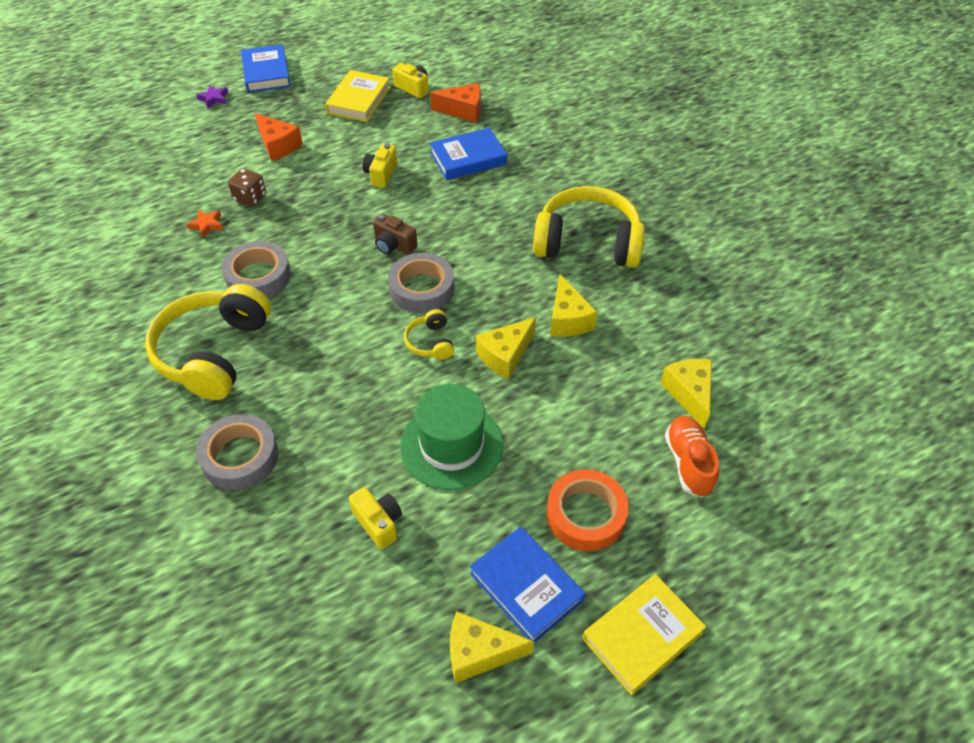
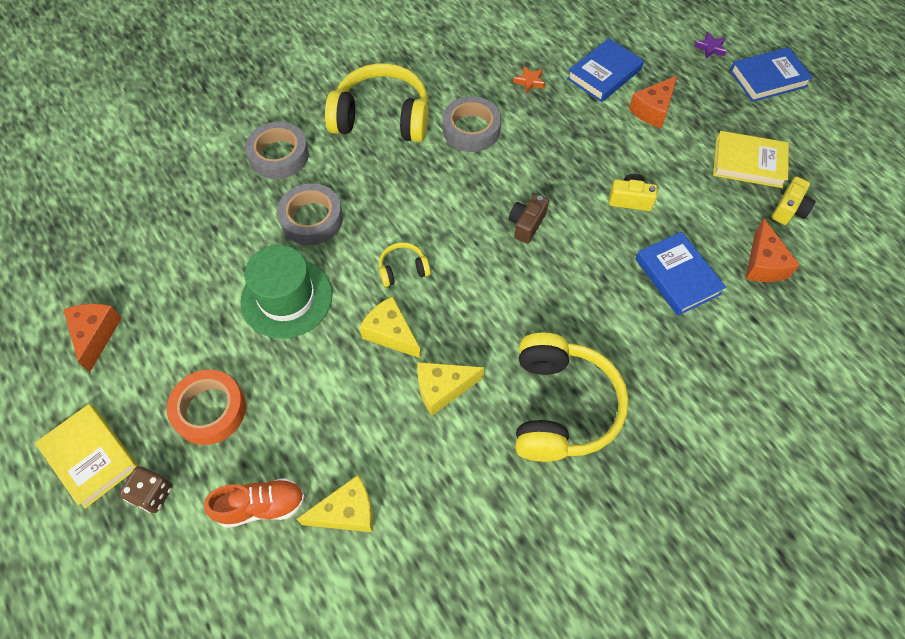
camera: 85 degrees right, 10 degrees up
brown dice [228,168,266,207] -> brown dice moved to [119,466,173,513]
yellow camera [349,487,402,549] -> none
grey tape [388,253,455,313] -> grey tape moved to [277,183,343,245]
yellow cheese [450,611,534,683] -> orange cheese [63,304,122,372]
blue book [470,526,585,643] -> blue book moved to [567,38,644,102]

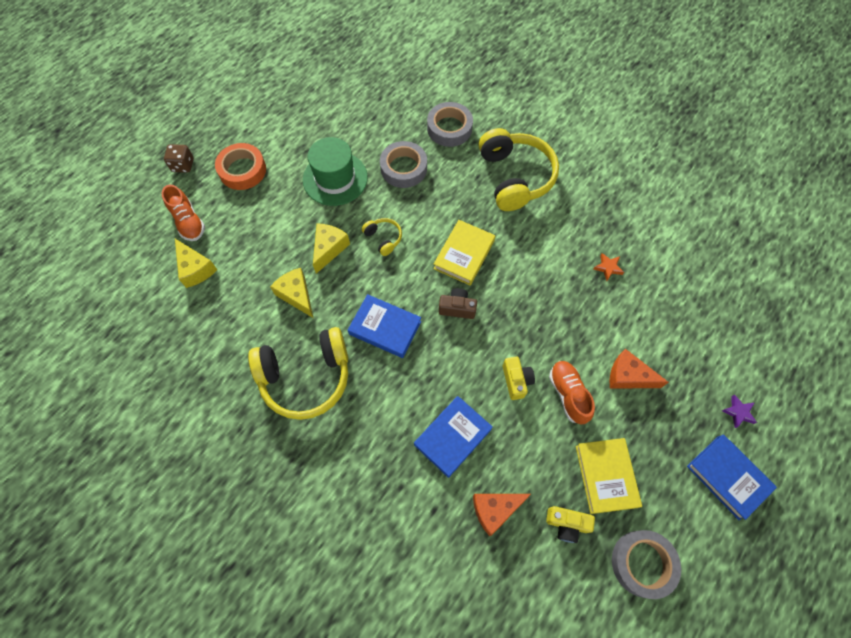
camera: 70 degrees right, 5 degrees up
yellow book [35,404,138,509] -> yellow book moved to [433,220,495,285]
orange cheese [63,304,122,372] -> none
grey tape [443,96,501,152] -> grey tape moved to [612,530,681,599]
blue book [567,38,644,102] -> blue book moved to [348,294,421,358]
none -> orange shoe [549,361,595,424]

